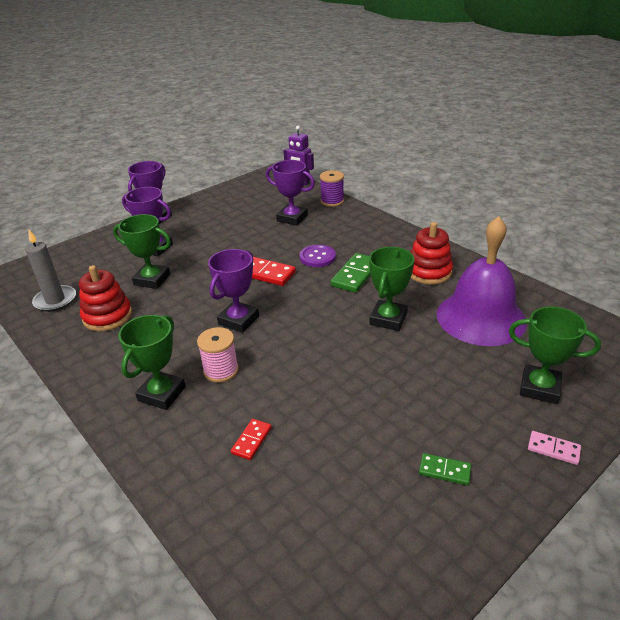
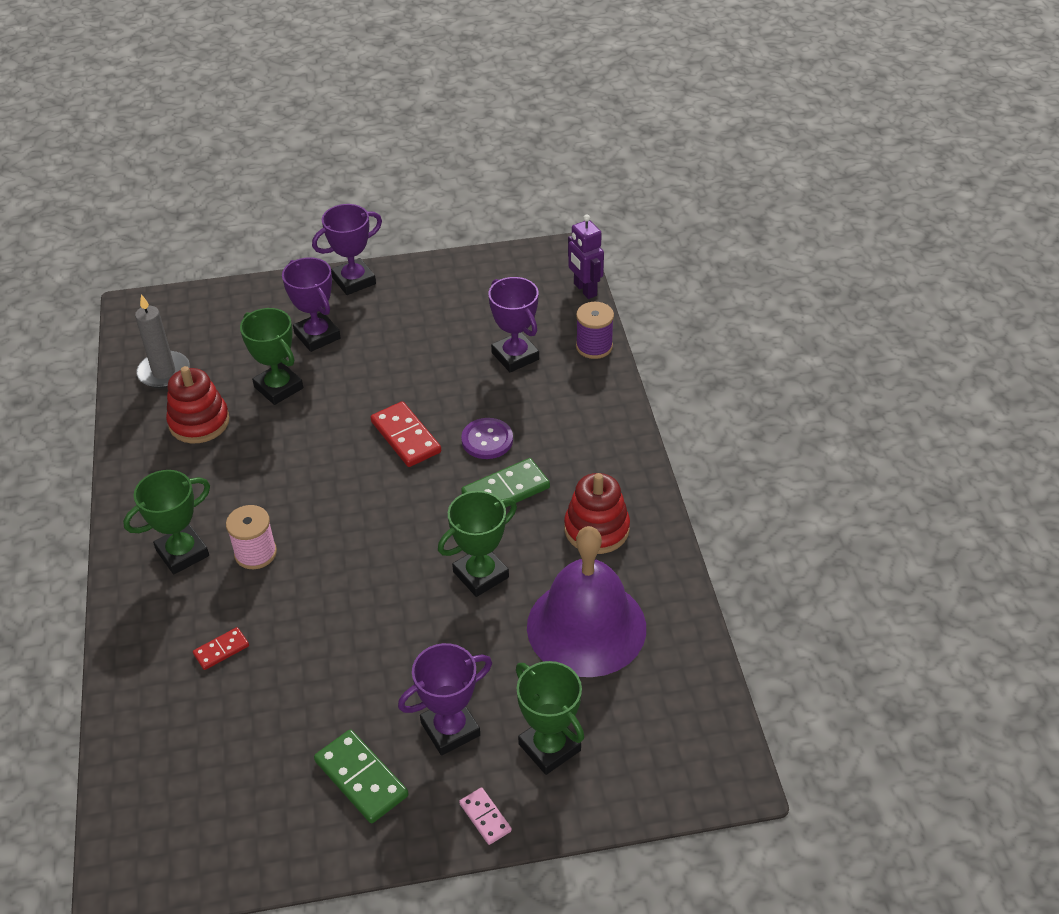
camera: 30 degrees right, 10 degrees up
purple trophy [208,249,259,333] -> purple trophy moved to [398,643,492,755]
green domino [419,453,471,485] -> green domino [314,729,409,823], size x1.76

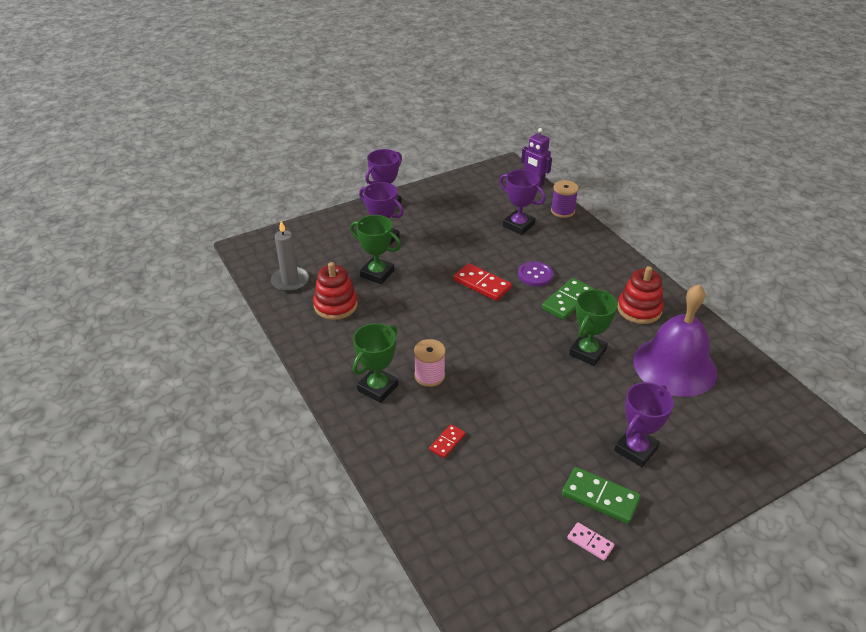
camera: 20 degrees left, 5 degrees down
pink domino [459,787,512,845] -> pink domino moved to [567,522,614,561]
green trophy [516,661,584,775] -> none

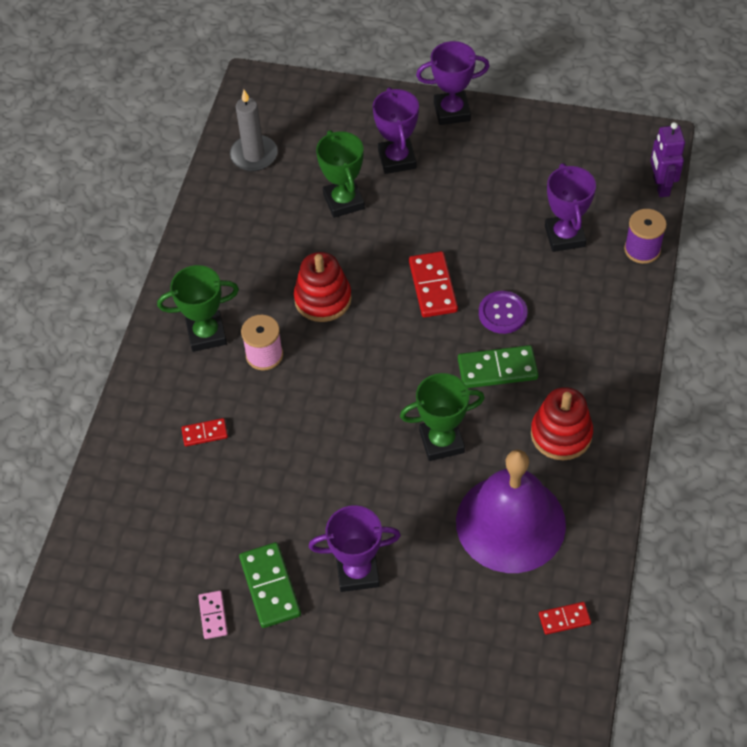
camera: 45 degrees right, 15 degrees up
red stacking toy [313,262,358,320] -> red stacking toy moved to [294,252,352,322]
none -> red domino [539,602,591,635]

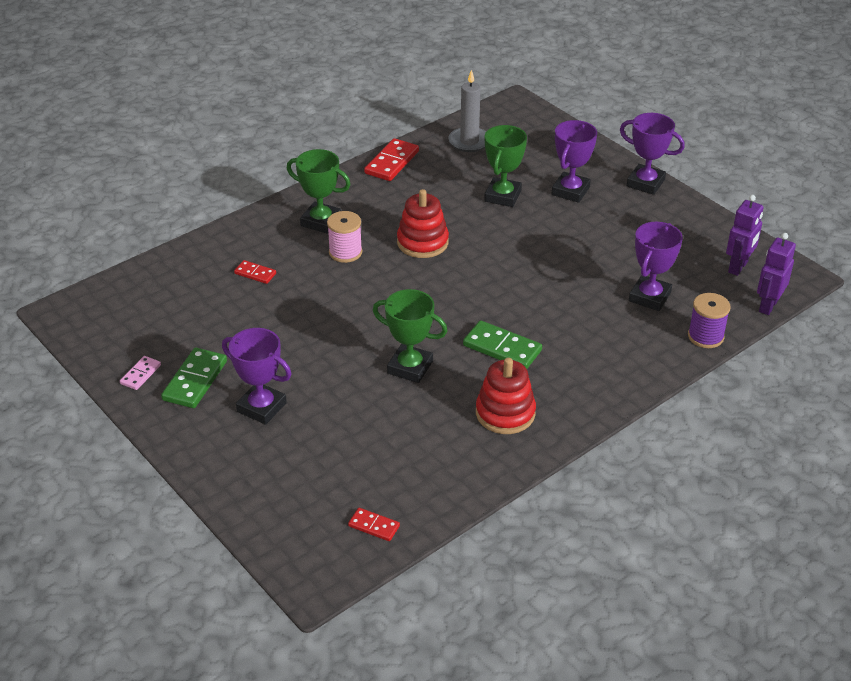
camera: 35 degrees right, 15 degrees down
red domino [409,251,458,317] -> red domino moved to [364,138,419,181]
purple bell [456,450,566,573] -> none
purple button [479,291,527,334] -> none
none -> purple robot [726,195,764,276]

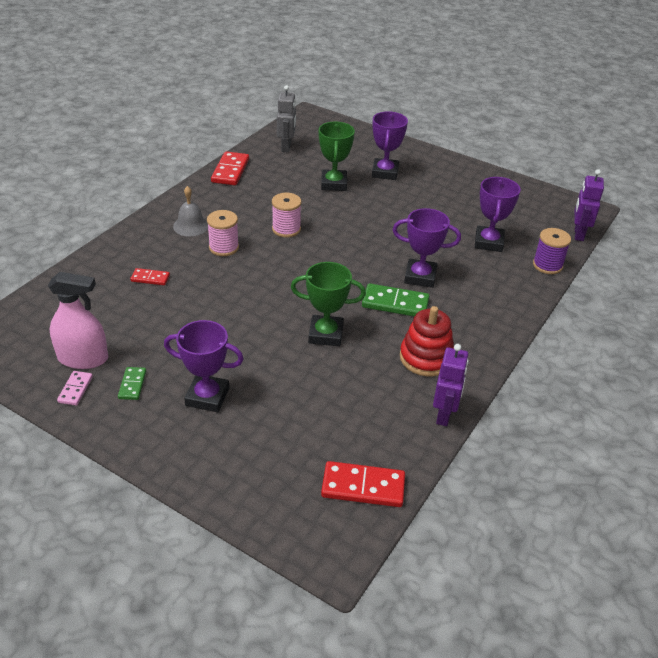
camera: 20 degrees left, 0 degrees up
green domino [161,348,227,408] -> green domino [118,367,146,400], size x0.57
green trophy [287,149,351,234] -> grey bell [173,186,208,236]
red domino [348,508,400,541] -> red domino [321,461,405,507], size x1.76
red stacking toy [397,189,449,258] -> pink spool [272,193,301,237]
grey candle [448,70,486,152] -> grey robot [277,85,296,152]
purple trophy [620,113,685,195] -> purple trophy moved to [393,208,461,288]
purple robot [726,195,764,276] -> purple robot moved to [433,344,469,426]
none -> pink spray bottle [48,272,108,369]

